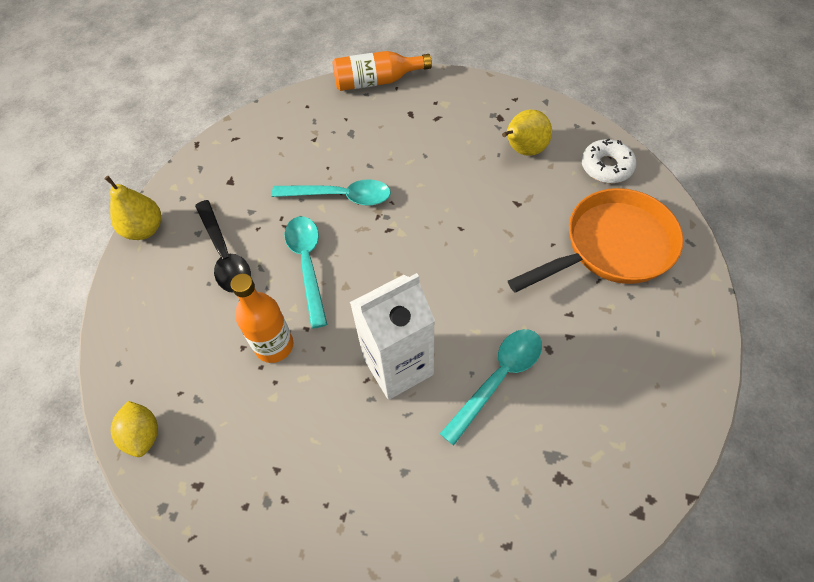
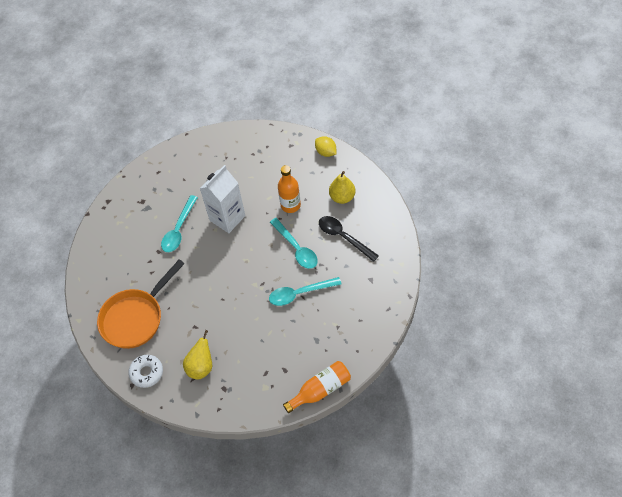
camera: 160 degrees right, 0 degrees up
yellow pear [104,176,161,240] -> yellow pear moved to [329,171,356,204]

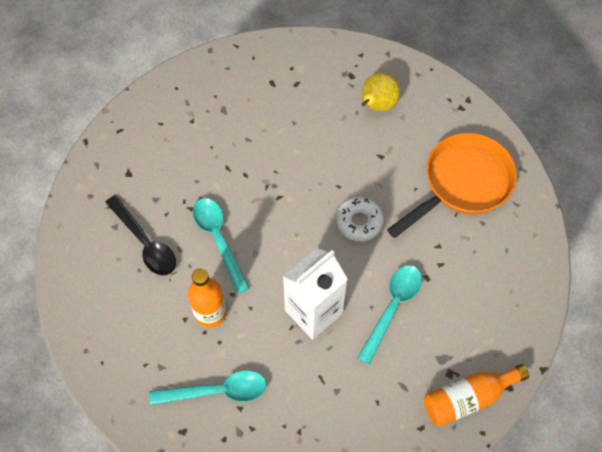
camera: 175 degrees left, 5 degrees up
white donut [128,355,163,388] -> white donut moved to [336,197,384,242]
turquoise spoon [269,277,342,306] -> turquoise spoon moved to [149,371,267,405]
orange bottle [283,361,351,413] -> orange bottle moved to [424,364,529,427]
yellow lemon [315,136,336,157] -> none
yellow pear [329,171,356,204] -> none

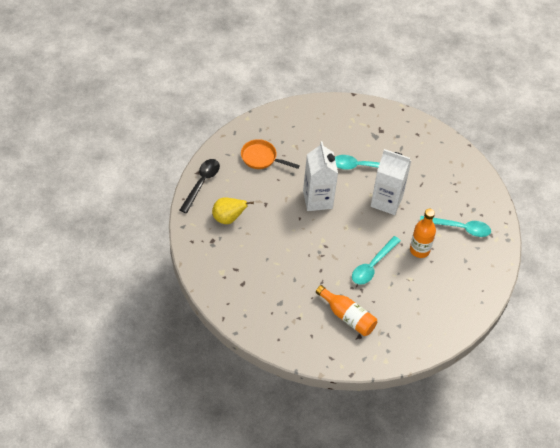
camera: 120 degrees left, 10 degrees down
black spoon [105,195,176,275] -> black spoon moved to [180,159,220,213]
turquoise spoon [149,371,267,405] -> turquoise spoon turned 135 degrees clockwise [420,216,491,237]
white donut [336,197,384,242] -> white carton [303,141,338,211]
orange pan [387,133,517,238] -> orange pan [241,139,300,169], size x0.61
orange bottle [424,364,529,427] -> orange bottle moved to [316,285,377,336]

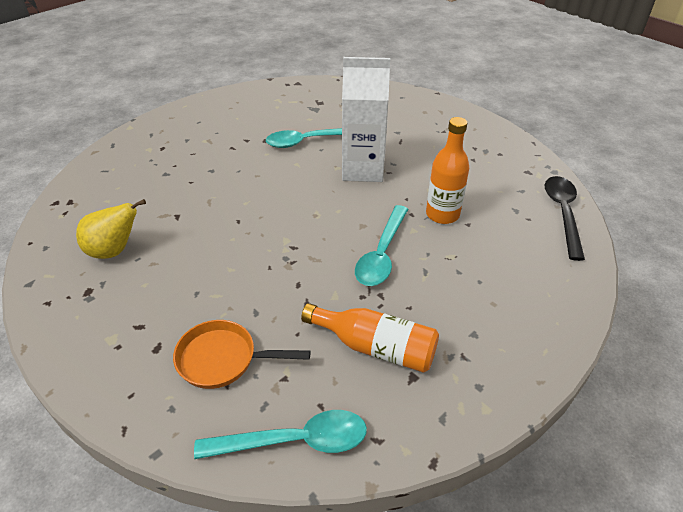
camera: 15 degrees left, 10 degrees down
black spoon [180,159,220,213] -> black spoon moved to [545,176,585,261]
orange pan [241,139,300,169] -> orange pan moved to [173,320,311,389]
white carton [303,141,338,211] -> none
turquoise spoon [420,216,491,237] -> turquoise spoon moved to [194,410,367,459]

